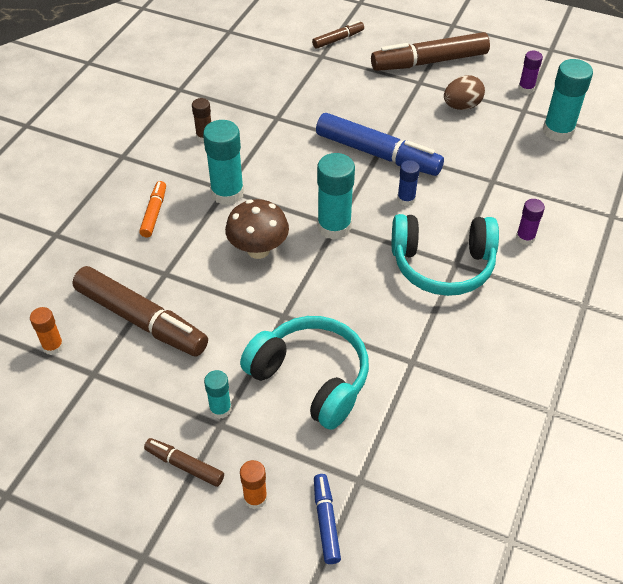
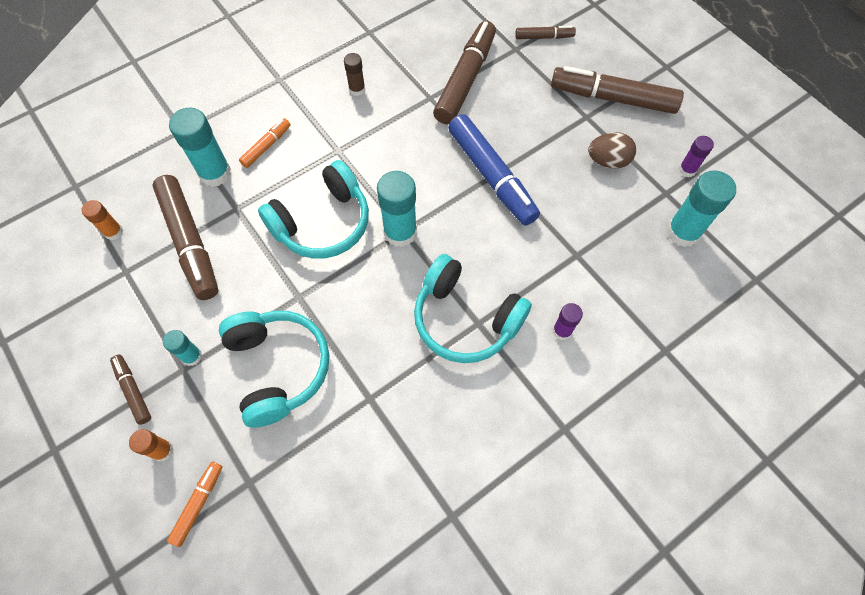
camera: 30 degrees right, 15 degrees up
turquoise glue stick [203,120,244,205] -> turquoise glue stick moved to [169,108,231,187]
brown mushroom [225,199,289,259] -> turquoise headphones [258,160,369,259]
blue marker [314,474,341,564] -> orange marker [167,461,223,547]
blue glue stick [397,160,420,206] -> none
none -> brown marker [433,21,496,124]

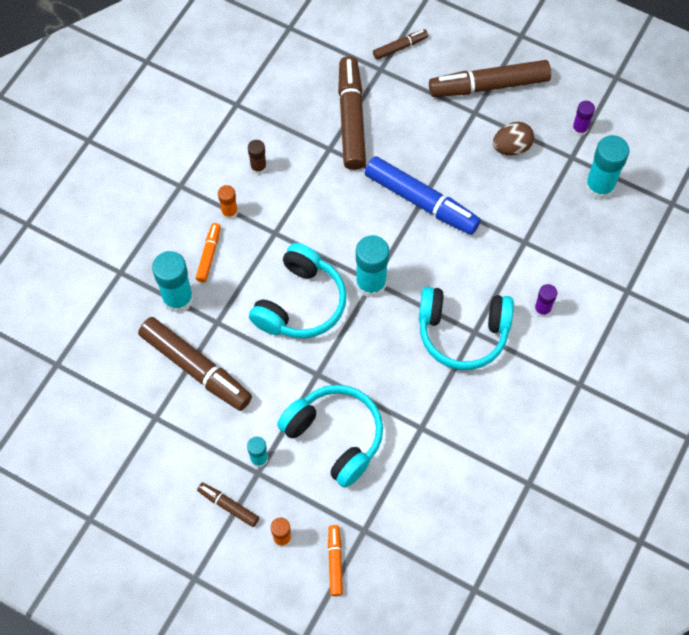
camera: 25 degrees left, 0 degrees up
orange glue stick [82,200,123,240] -> orange glue stick moved to [218,185,238,220]

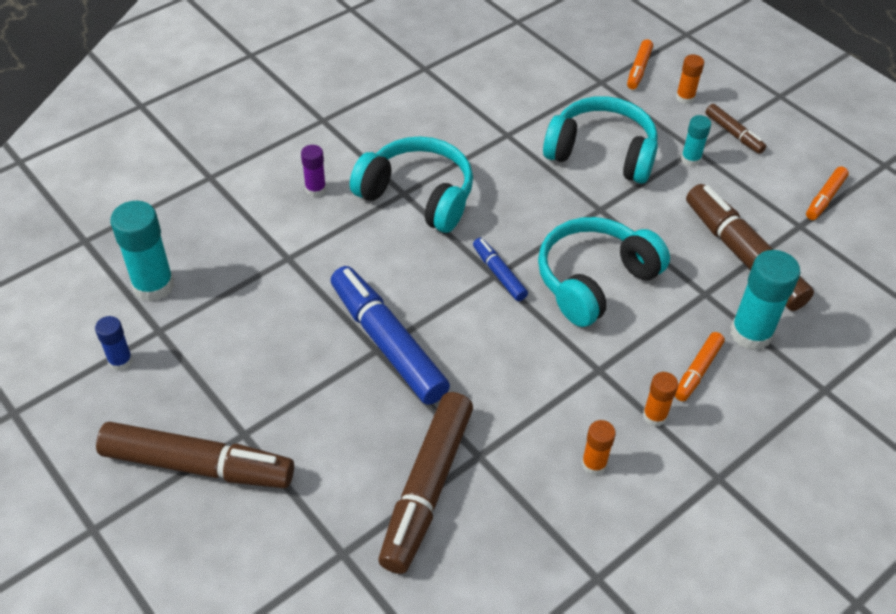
camera: 160 degrees left, 15 degrees down
brown glue stick [248,140,267,175] -> orange glue stick [582,420,616,475]
turquoise headphones [277,385,383,488] -> turquoise headphones turned 135 degrees clockwise [543,96,658,184]
turquoise glue stick [356,235,389,298] -> blue marker [473,238,528,301]
brown marker [373,29,428,60] -> none
brown egg [493,122,534,155] -> none
purple glue stick [572,101,595,136] -> blue glue stick [95,316,133,371]
none -> orange marker [806,167,849,220]

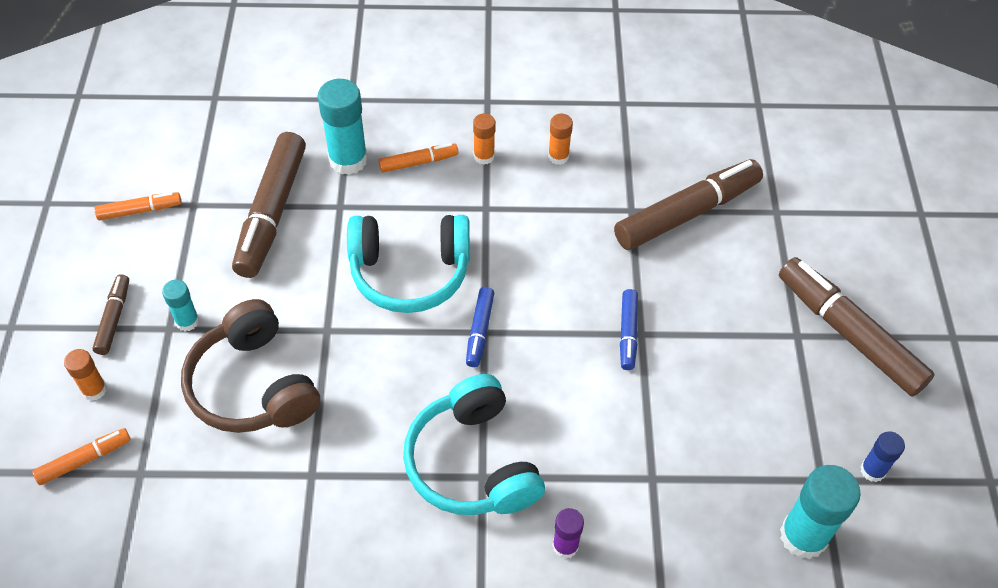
camera: 140 degrees left, 5 degrees up
blue marker [331,266,450,405] -> blue marker [620,289,638,370], size x0.49
turquoise headphones [543,96,658,184] -> brown headphones [181,299,320,433]

